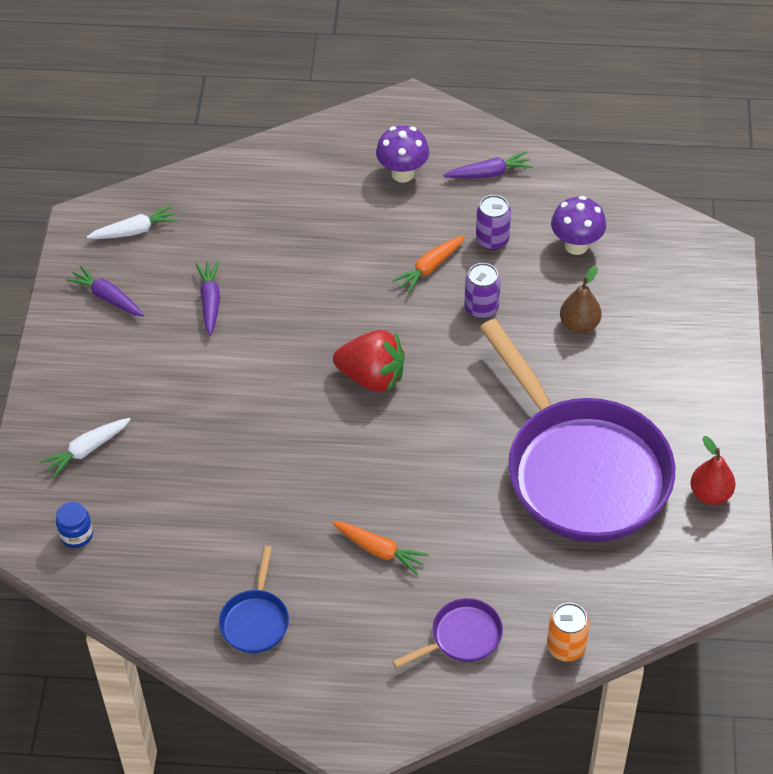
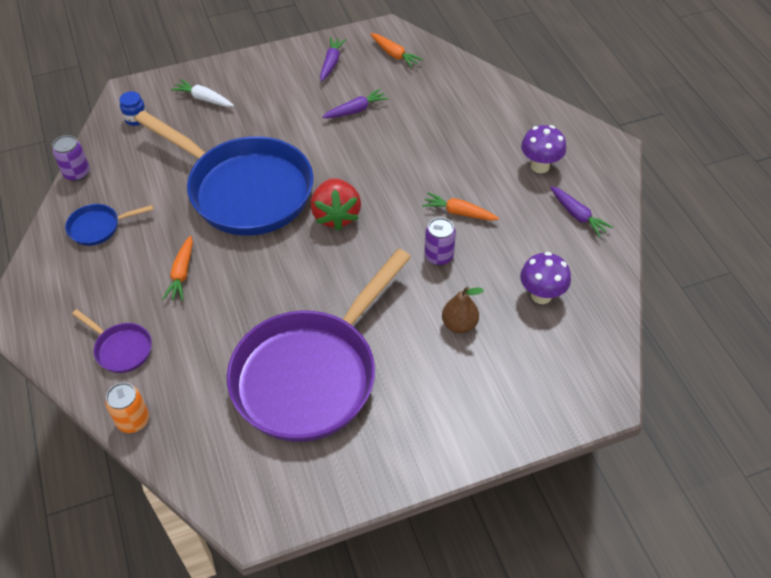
camera: 65 degrees right, 0 degrees up
white carrot [87,205,178,239] -> orange carrot [371,33,423,68]
purple can [476,195,511,250] -> purple can moved to [52,135,90,181]
red pear [690,436,736,505] -> none
none -> blue pan [135,111,314,236]

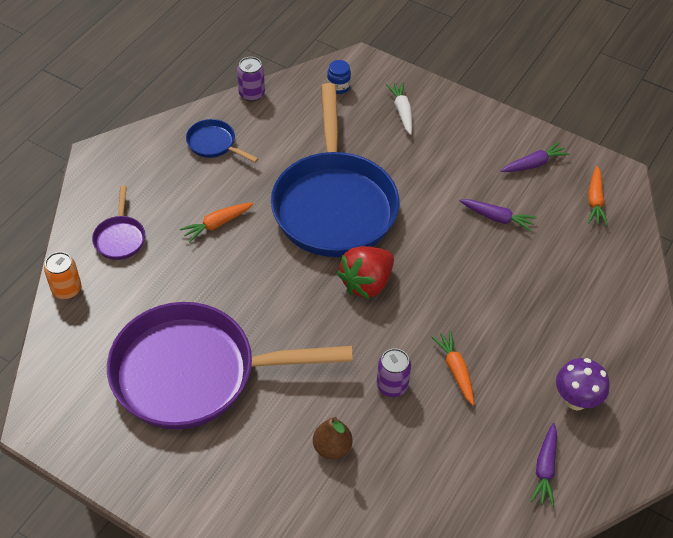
camera: 50 degrees right, 0 degrees up
purple mushroom [520,252,571,304] -> none

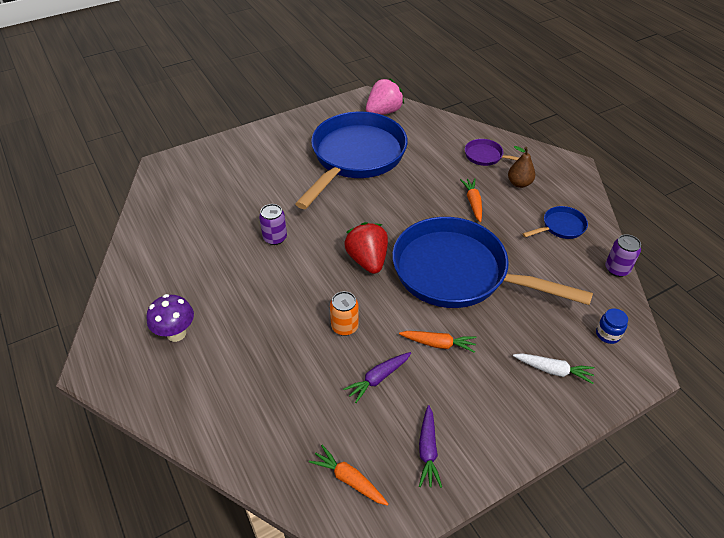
camera: 120 degrees right, 5 degrees down
orange can [44,252,81,300] -> orange can moved to [330,291,359,336]
purple pan [107,302,353,430] -> blue pan [295,112,408,209]
brown pear [313,417,352,459] -> brown pear moved to [508,146,535,188]
orange carrot [431,331,474,405] -> orange carrot moved to [399,331,476,353]
purple carrot [530,423,557,507] -> none
none -> pink strawberry [366,79,404,115]

